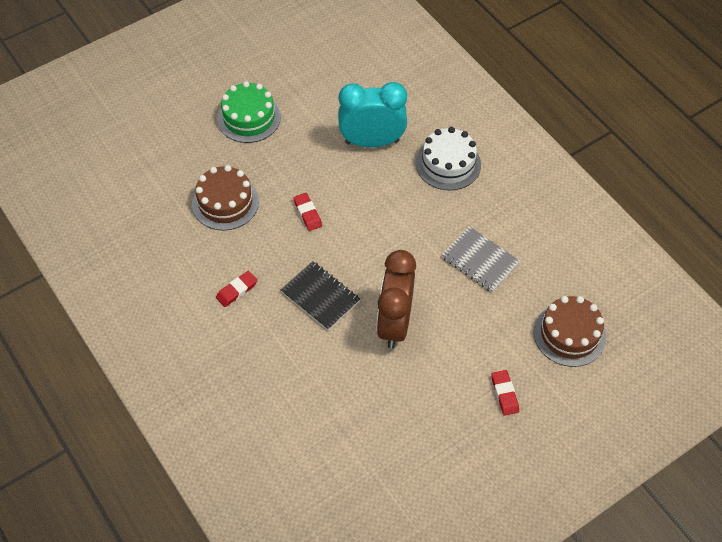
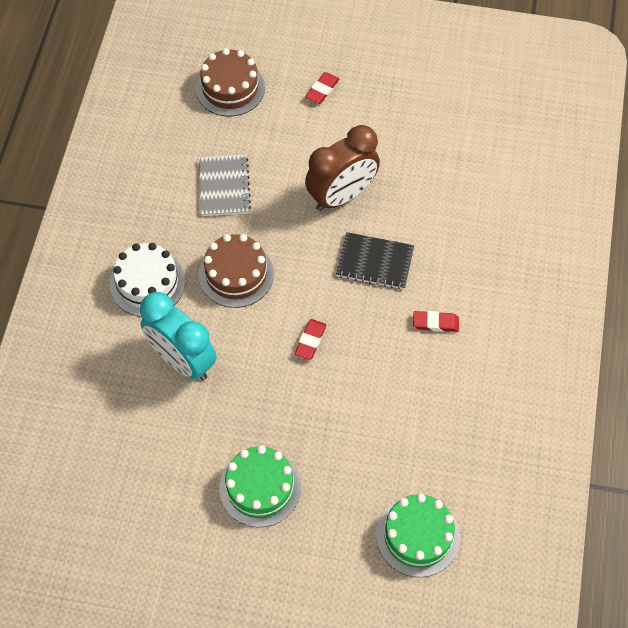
camera: 135 degrees left, 5 degrees up
brown cake [192,165,259,230] -> brown cake moved to [199,234,274,308]
black notebook [281,261,360,330] -> black notebook turned 75 degrees counterclockwise [336,232,414,290]
none -> green cake [376,494,460,577]

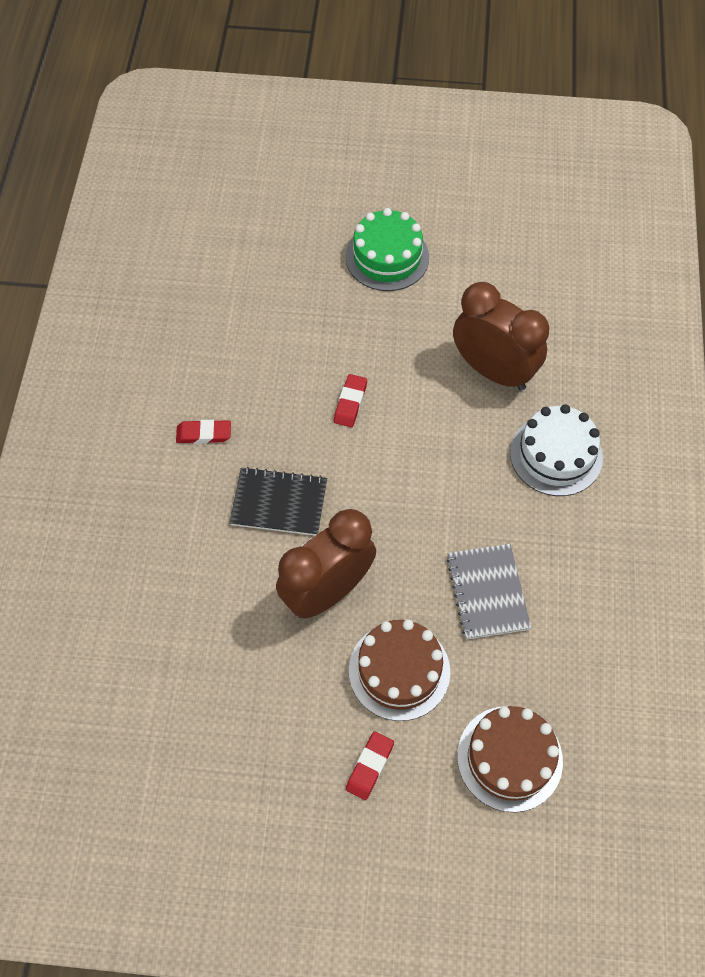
camera: 175 degrees right, 0 degrees up
turquoise clock [140,292,217,381] -> brown clock [453,282,549,391]
brown cake [199,234,274,308] -> brown cake moved to [349,619,450,721]
green cake [376,494,460,577] -> none

